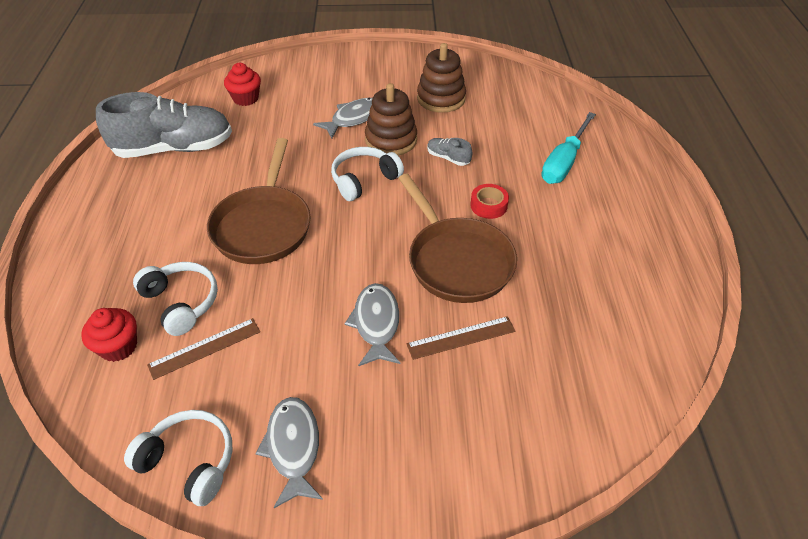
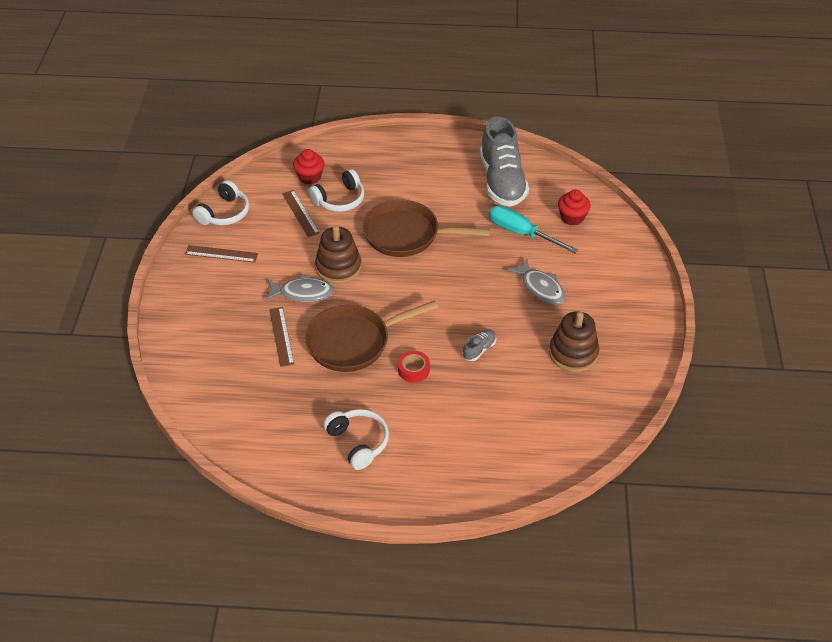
camera: 95 degrees right, 0 degrees up
grey fish [256,397,323,508] -> brown ruler [185,245,258,263]
white headphones [331,147,404,201] -> white headphones moved to [323,409,389,470]
brown stacking toy [365,83,417,156] -> brown stacking toy moved to [315,225,361,284]
turquoise screwdriver [542,112,596,184] -> turquoise screwdriver moved to [489,205,578,253]

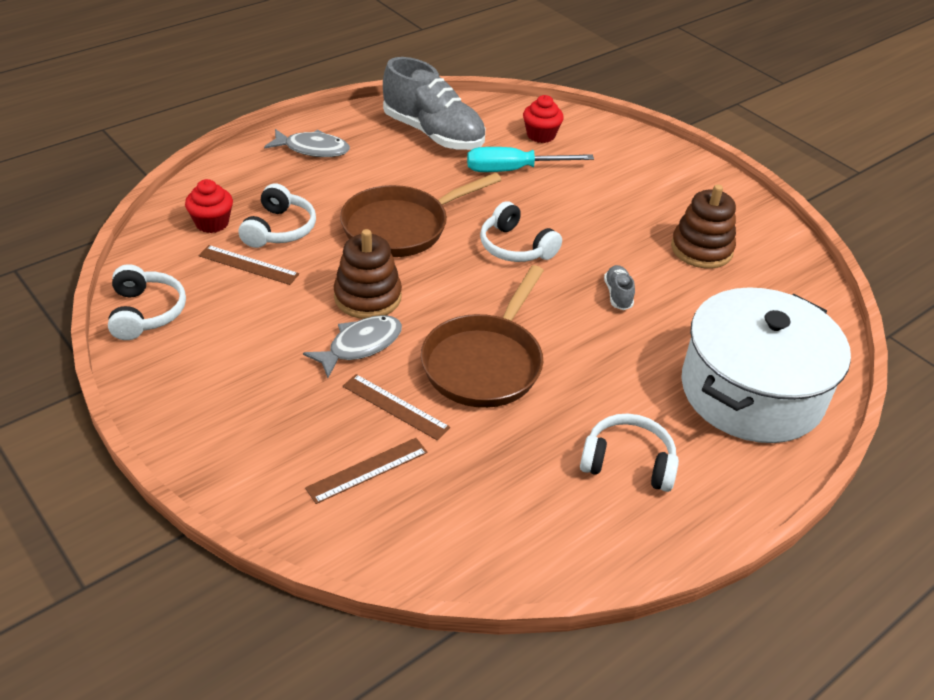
camera: 45 degrees left, 5 degrees down
brown ruler [185,245,258,263] -> brown ruler moved to [305,438,428,504]
red tape [398,351,430,383] -> none
grey fish [507,259,565,305] -> grey fish moved to [264,129,350,157]
none -> white headphones [480,201,562,262]
none -> white pot [681,287,851,443]

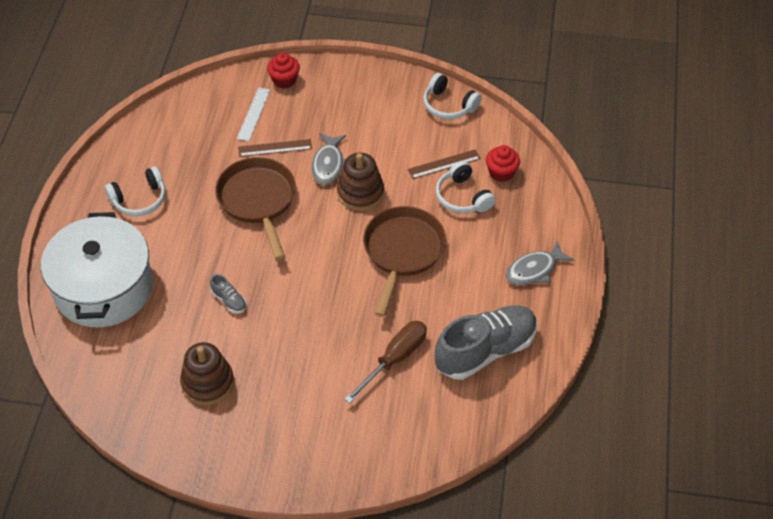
camera: 140 degrees right, 10 degrees up
brown ruler [305,438,428,504] -> white ruler [237,87,270,141]
grey shoe [383,57,485,150] -> grey shoe turned 150 degrees clockwise [435,305,537,380]
turquoise screwdriver [467,147,594,172] -> brown screwdriver [344,321,427,403]
white headphones [480,201,562,262] -> none
red cupcake [523,95,564,143] -> red cupcake moved to [267,53,300,89]

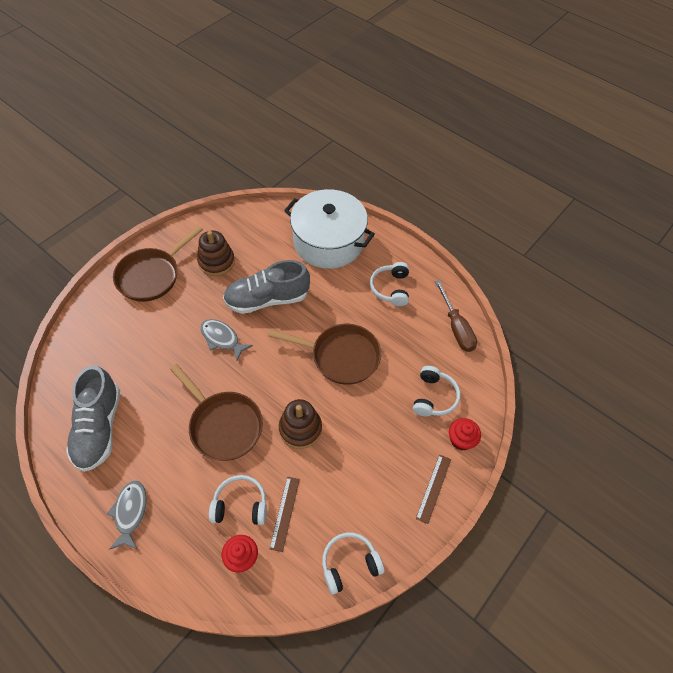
camera: 120 degrees right, 5 degrees up
grey shoe [210,274,247,313] -> grey shoe [223,260,310,314], size x2.44
white ruler [237,87,270,141] -> white headphones [413,366,460,416]
brown ruler [238,139,312,157] -> brown ruler moved to [416,454,451,524]
grey fish [312,133,346,185] -> grey fish moved to [200,319,253,361]
brown screwdriver [344,321,427,403] -> brown screwdriver moved to [435,280,477,352]
none -> brown pan [113,225,203,302]

